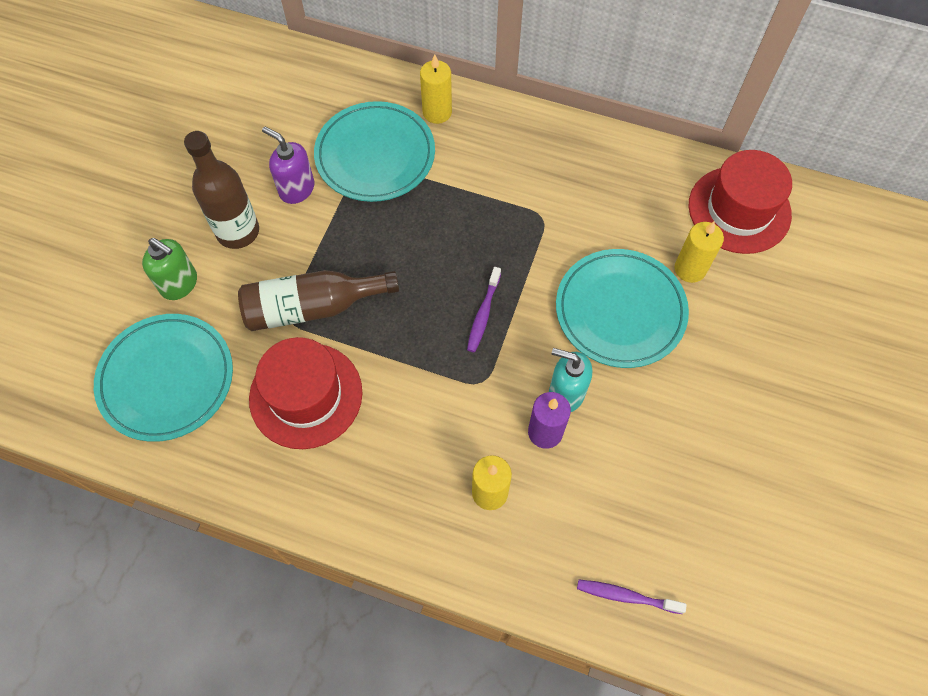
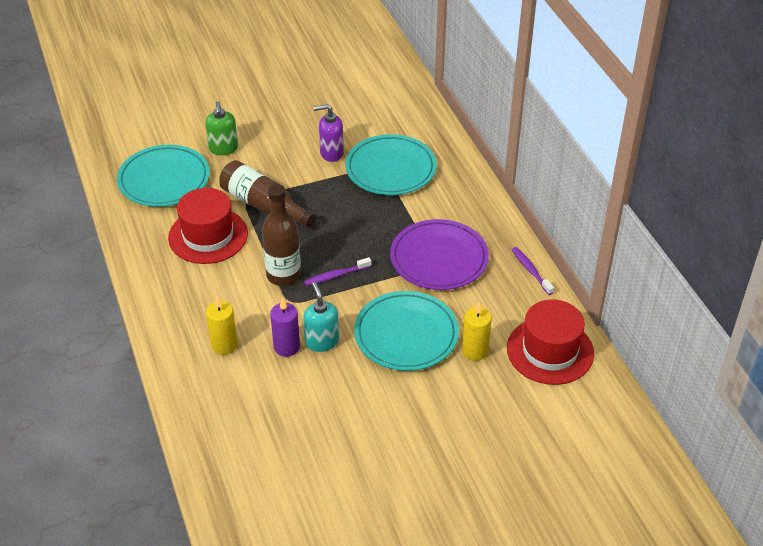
camera: 50 degrees right, 20 degrees down
brown bottle [184,131,259,249] -> brown bottle moved to [262,184,301,286]
purple soap dispenser [262,127,314,204] -> purple soap dispenser turned 90 degrees counterclockwise [314,104,344,162]
yellow candle [420,54,452,124] -> none
purple toothbrush [577,580,687,614] -> purple toothbrush moved to [512,247,554,295]
none -> purple plate [390,219,489,290]

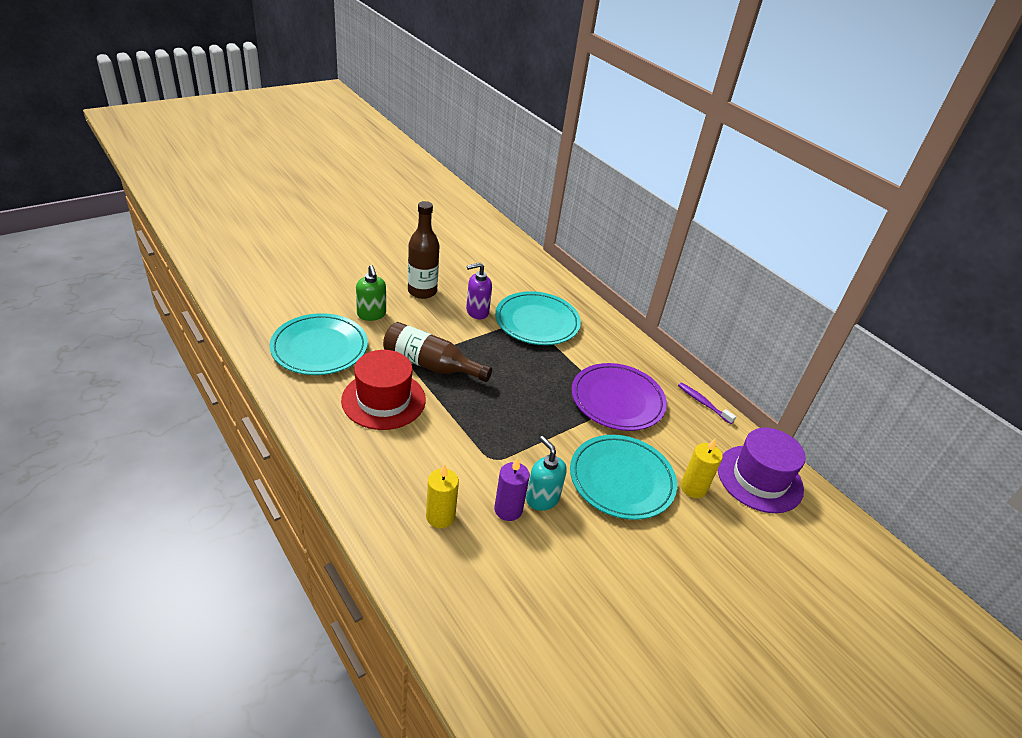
camera: 20 degrees left, 5 degrees down
brown bottle [262,184,301,286] -> brown bottle moved to [408,201,439,299]
purple toothbrush [304,257,371,286] -> none
red hat [507,299,594,385] -> purple hat [718,428,806,513]

